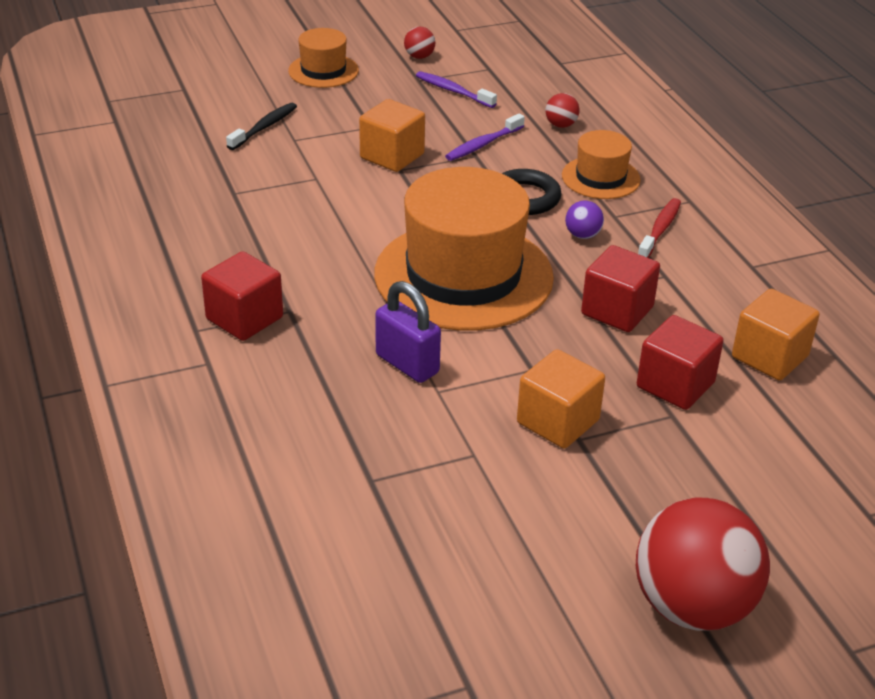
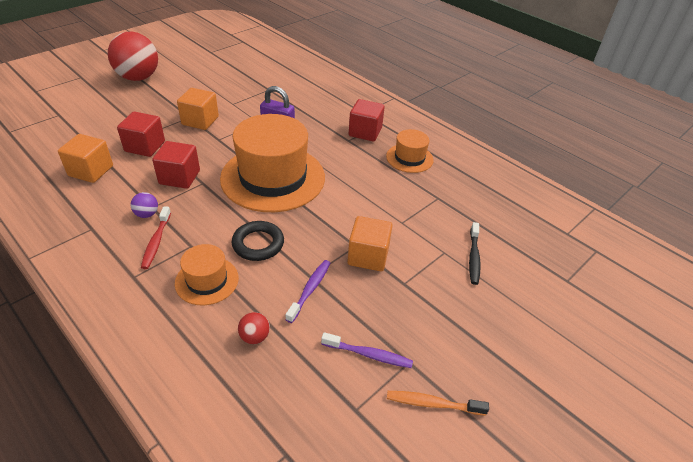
camera: 155 degrees right, 5 degrees up
orange hat [288,28,359,88] -> orange hat moved to [386,129,434,173]
red ball [404,27,435,59] -> orange toothbrush [387,391,489,416]
purple ball [565,201,604,239] -> purple ball moved to [131,192,158,218]

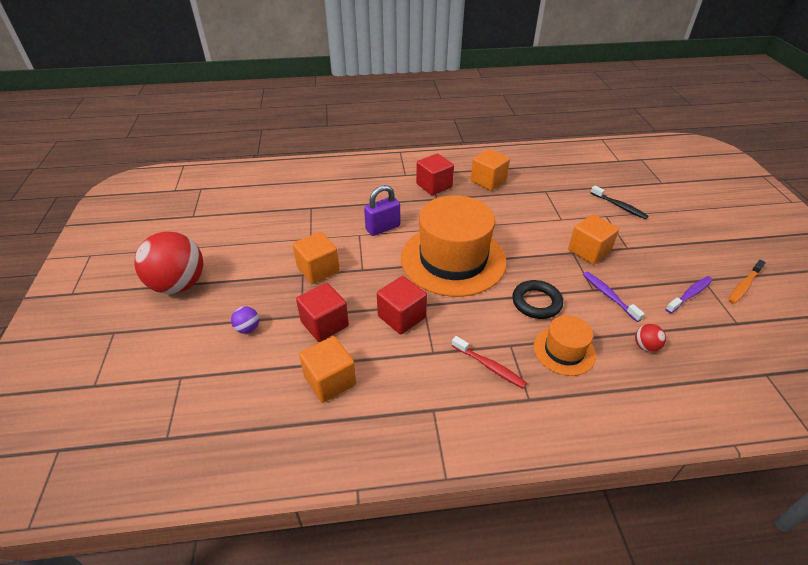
camera: 50 degrees left, 0 degrees up
purple ball [131,192,158,218] -> purple ball moved to [231,306,259,334]
orange hat [386,129,434,173] -> orange cube [471,149,510,191]

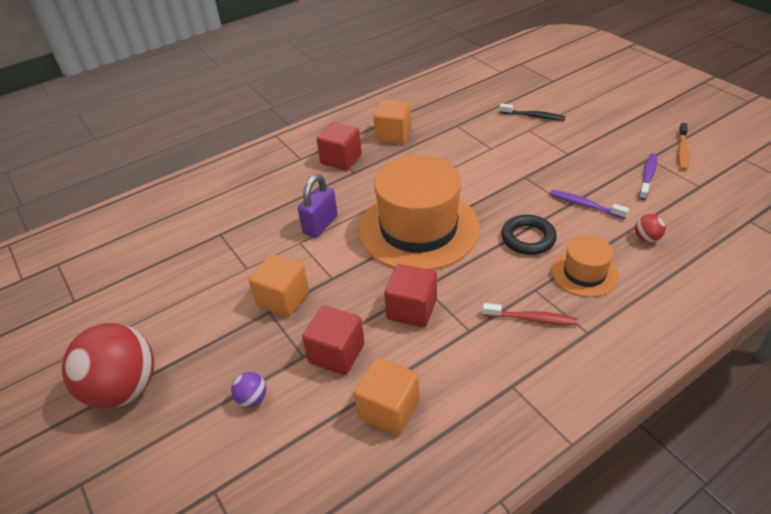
camera: 25 degrees left, 0 degrees up
orange cube [568,214,619,265] -> none

